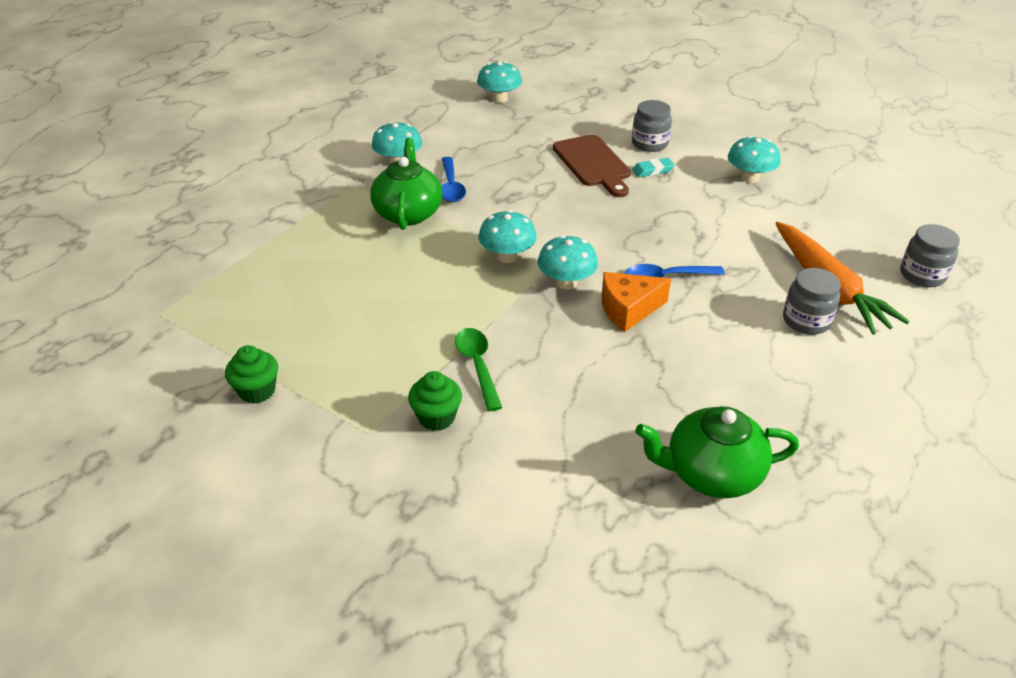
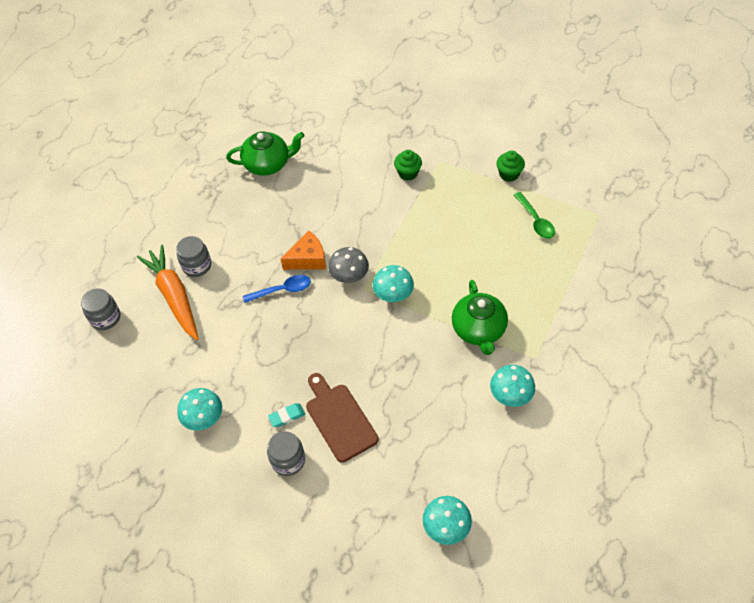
camera: 175 degrees right, 15 degrees up
blue spoon [441,157,466,202] -> none
green spoon [455,328,502,411] -> green spoon moved to [514,192,555,239]
turquoise mushroom [538,235,598,290] -> grey mushroom [328,247,369,283]

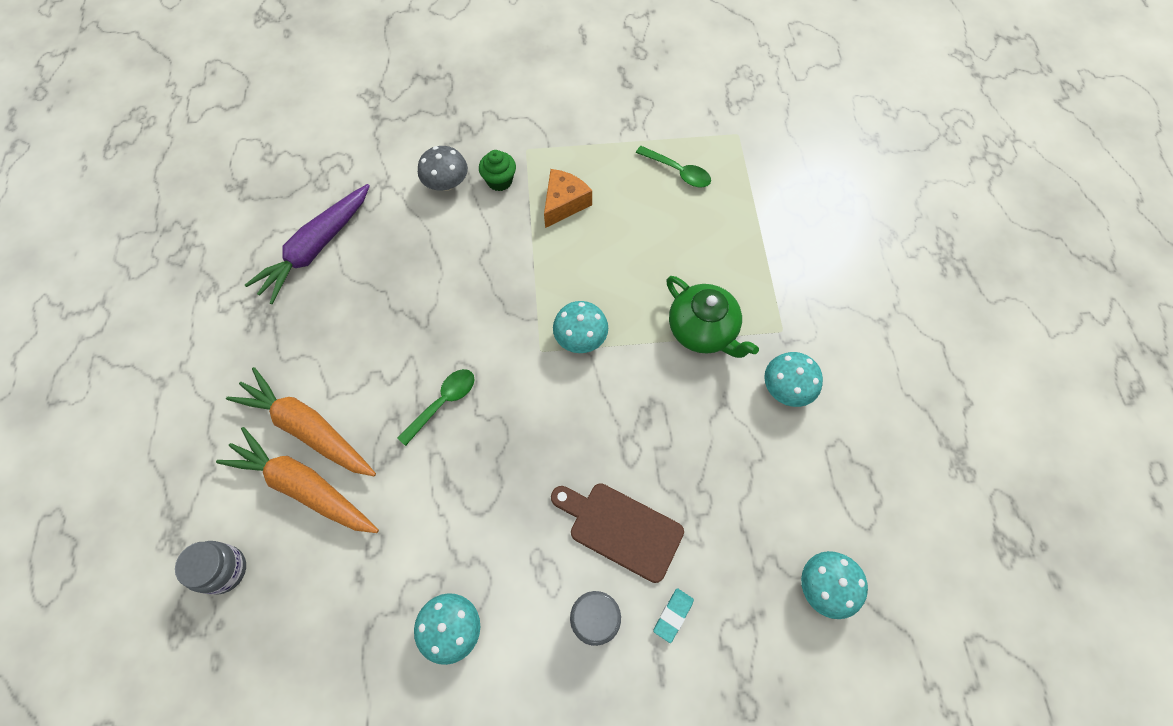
camera: 35 degrees left, 10 degrees up
grey jar [176,236,211,277] -> orange carrot [226,367,376,476]
green teapot [226,131,304,176] -> purple carrot [245,184,370,304]
blue spoon [243,275,311,303] -> green spoon [397,369,475,446]
turquoise eraser [268,403,305,427] -> turquoise eraser moved to [653,588,694,643]
orange cheese [281,230,326,270] -> orange cheese moved to [544,169,592,228]
grey mushroom [328,247,369,283] -> grey mushroom moved to [418,146,468,191]
green cupcake [496,151,525,182] -> none

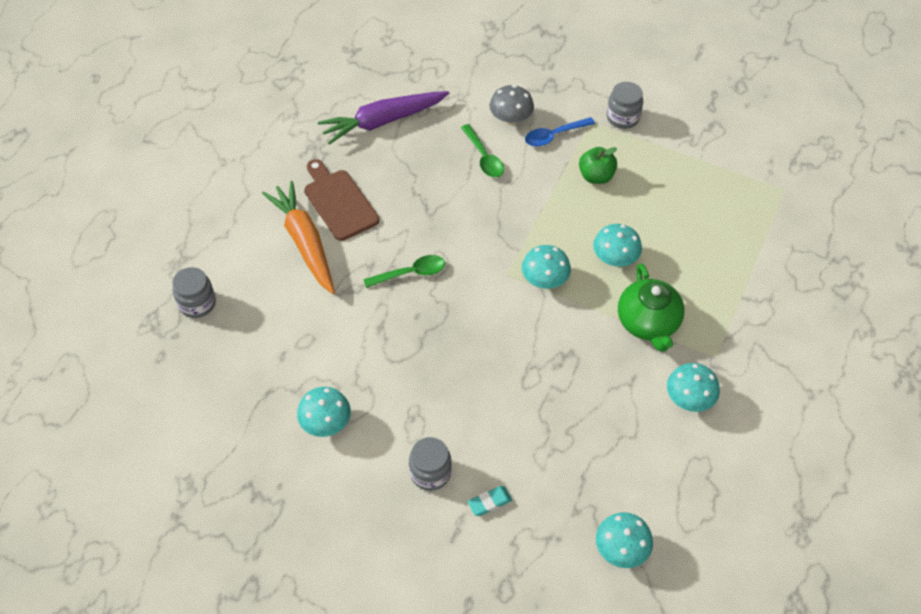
camera: 30 degrees right, 10 degrees down
orange carrot [216,427,379,533] -> none
green cupcake [479,150,516,191] -> blue spoon [525,117,595,147]
orange cheese [544,169,592,228] -> green apple [579,147,617,184]
brown cutting board [551,483,684,583] -> brown cutting board moved to [304,159,379,241]
green spoon [636,146,711,187] -> green spoon moved to [461,124,504,178]
none -> turquoise mushroom [593,224,642,267]
none -> grey jar [607,82,643,129]

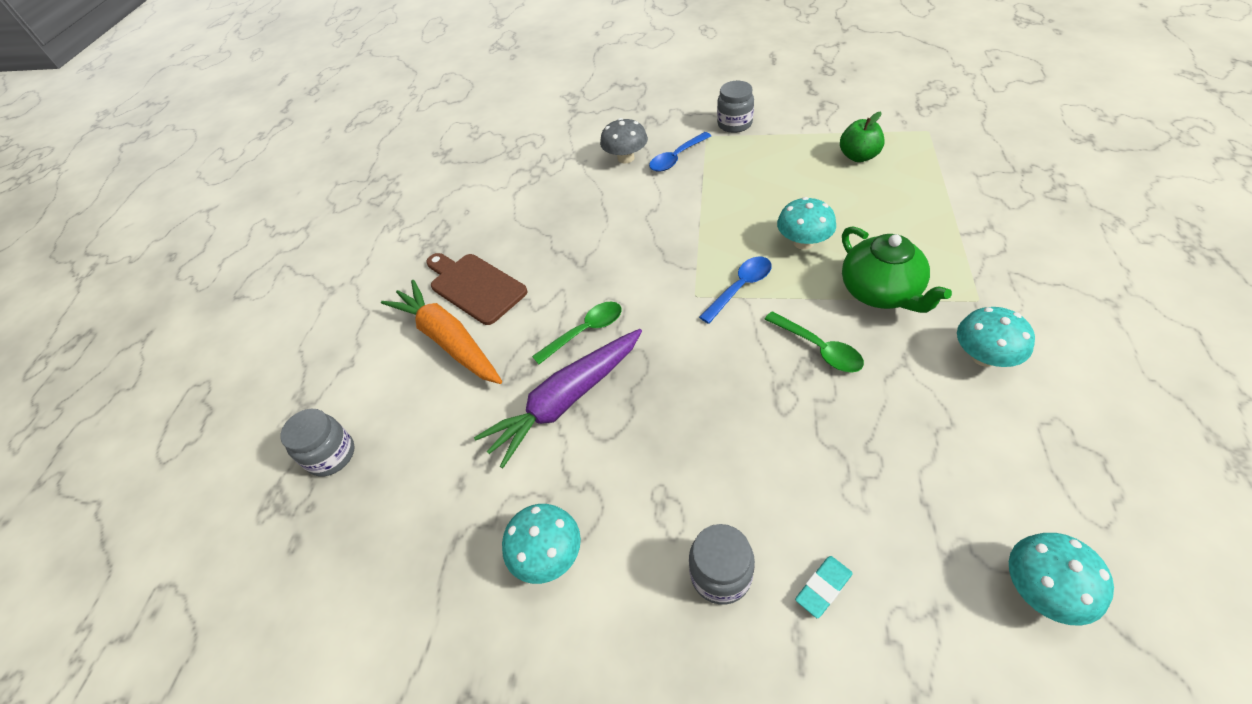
camera: 10 degrees left, 5 degrees down
purple carrot [318,91,449,145] -> purple carrot moved to [474,329,642,468]
green spoon [461,124,504,178] -> green spoon moved to [765,311,864,372]
turquoise mushroom [522,245,571,289] -> blue spoon [699,257,772,324]
green apple [579,147,617,184] -> green apple moved to [840,112,885,162]

